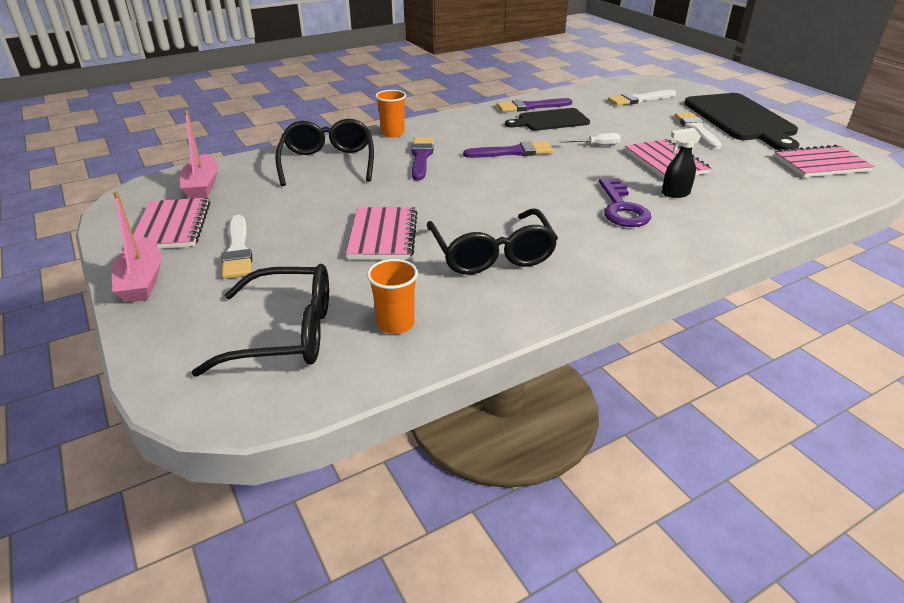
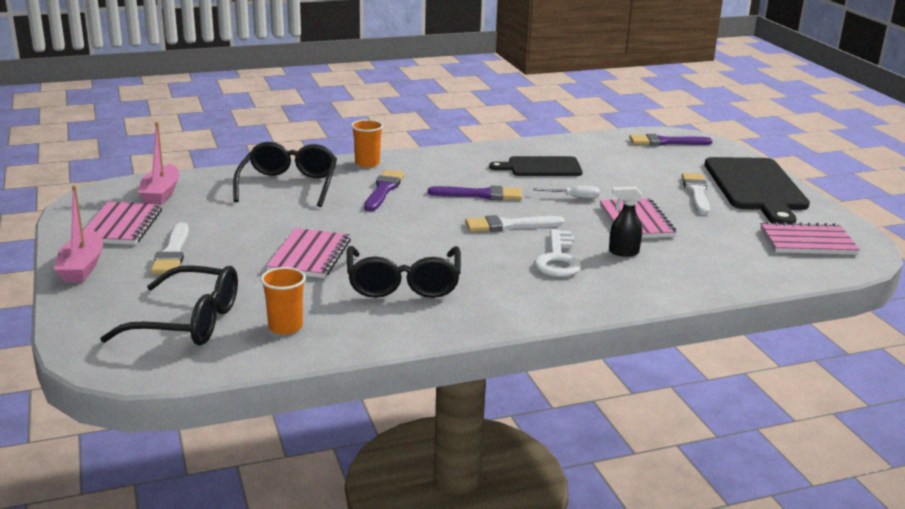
camera: 10 degrees right, 10 degrees down
purple brush [497,98,572,112] -> purple brush moved to [629,134,713,146]
purple key [599,178,651,227] -> white key [534,229,581,277]
white brush [608,90,676,106] -> white brush moved to [465,215,565,232]

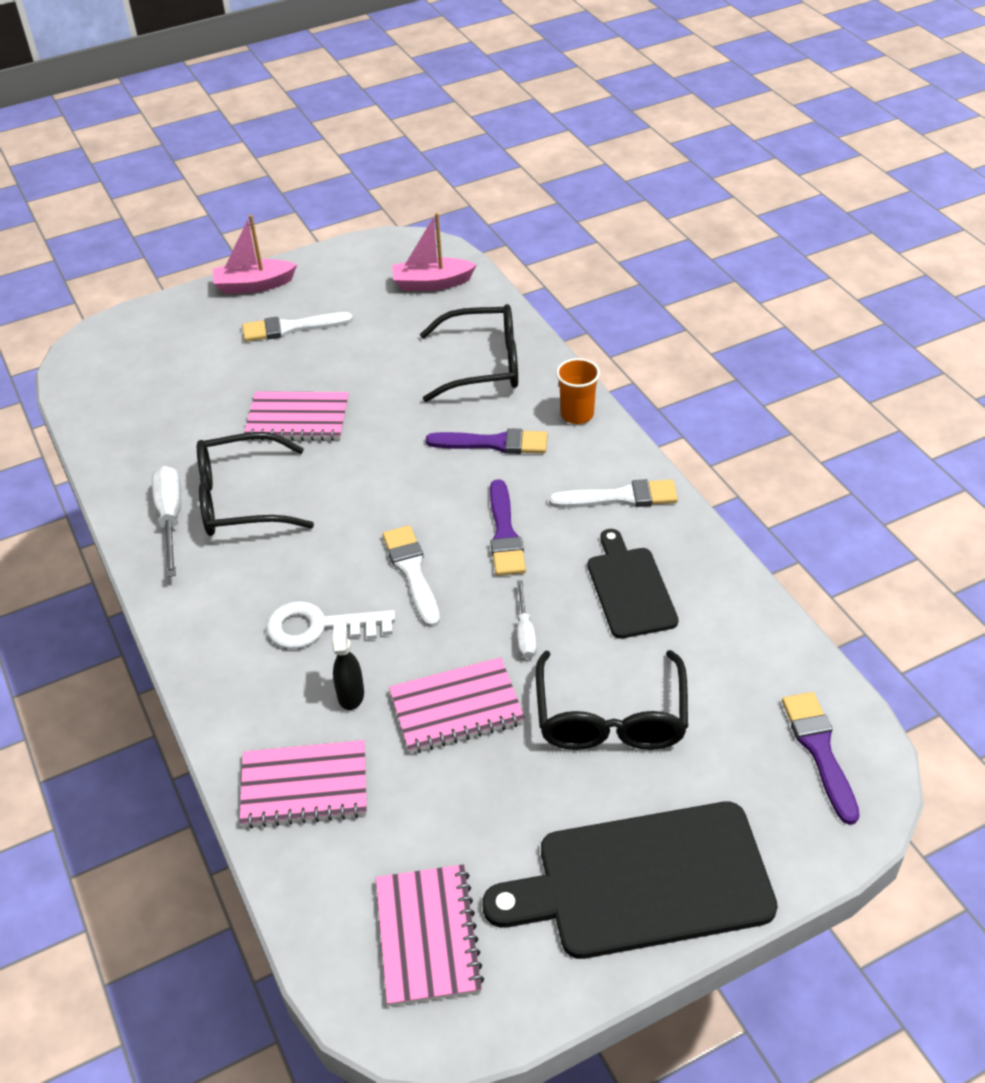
camera: 85 degrees right, 20 degrees up
pink notebook [83,202,162,245] -> pink notebook moved to [239,740,367,829]
black glasses [100,265,238,346] -> black glasses moved to [536,650,688,750]
orange cup [261,267,306,335] -> none
white brush [682,173,710,215] -> white brush moved to [549,479,678,508]
none -> white screwdriver [152,466,181,577]

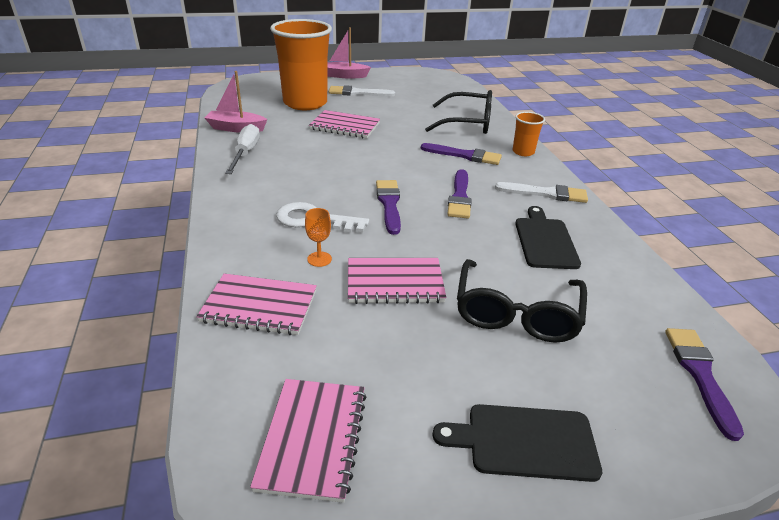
camera: 10 degrees right, 10 degrees down
black glasses [197,432,314,536] -> none
black spray bottle [332,616,364,710] -> orange goblet [305,208,332,267]
white brush [382,525,440,628] -> purple brush [376,180,401,235]
pink boat [392,212,477,291] -> pink boat moved to [205,71,268,133]
black cutting board [482,802,778,959] -> black cutting board [433,404,602,482], size x0.59
white screwdriver [517,580,537,659] -> none
none -> orange cup [270,19,332,110]

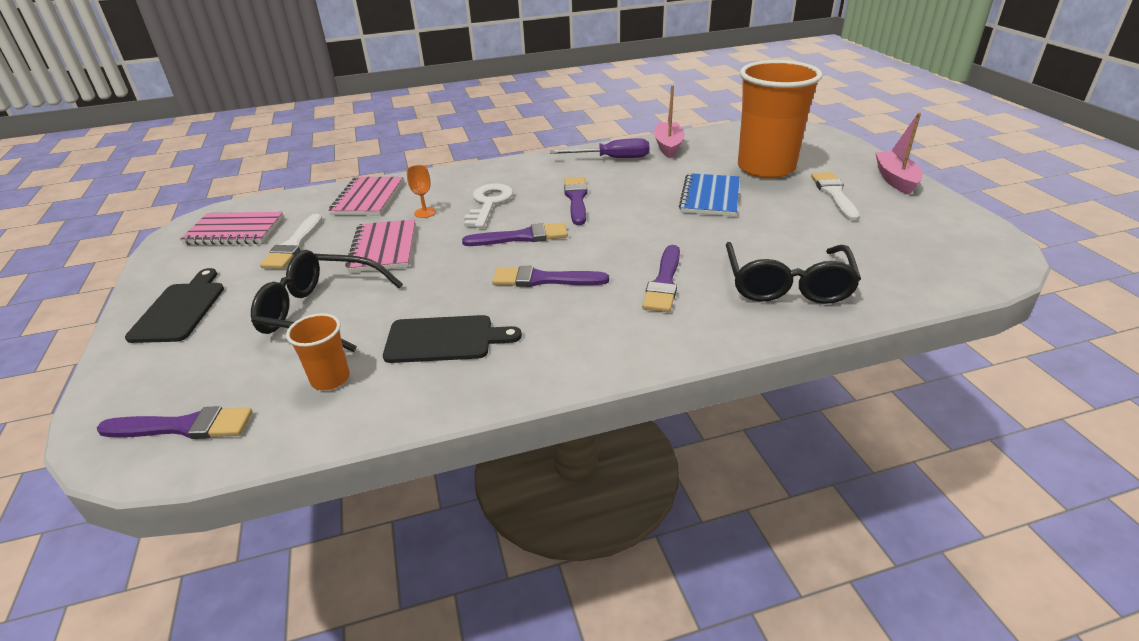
camera: 90 degrees right, 0 degrees up
white screwdriver [225,124,260,174] -> purple screwdriver [550,138,649,158]
pink notebook [309,110,380,138] -> blue notebook [679,173,740,216]
white brush [495,182,588,203] -> white brush moved to [260,214,322,269]
orange cup [513,112,545,156] -> orange cup moved to [286,313,350,390]
none -> purple brush [564,177,587,225]

